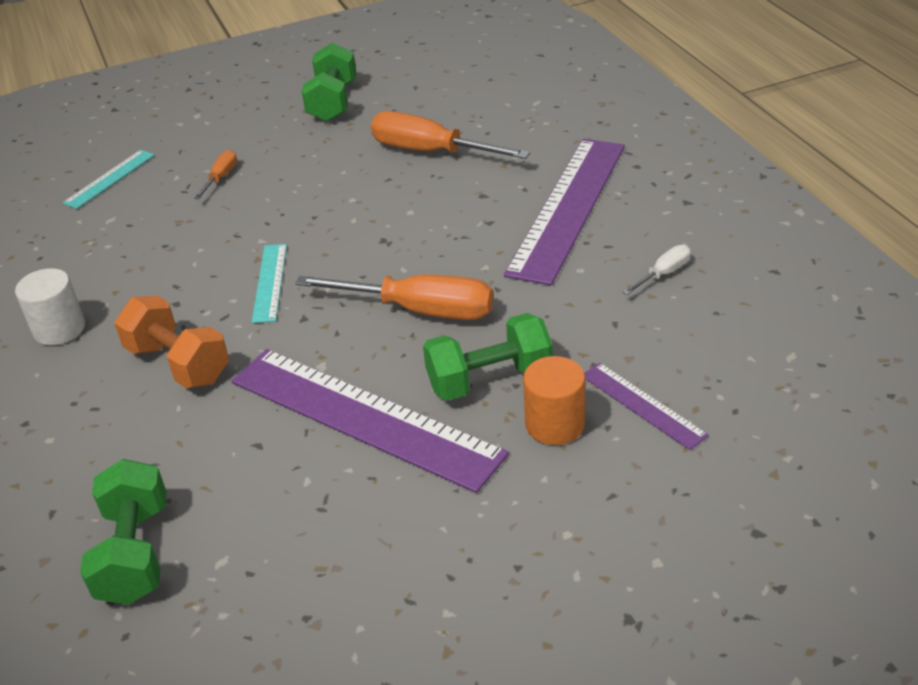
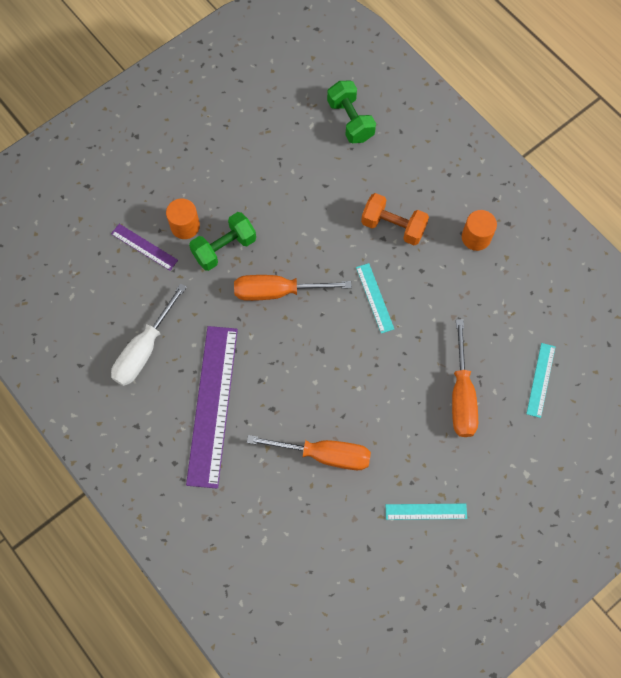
camera: 160 degrees right, 30 degrees up
white cylinder [15,268,85,345] -> orange cylinder [462,210,497,251]
orange screwdriver [194,150,237,199] -> orange screwdriver [452,320,478,437], size x2.10
purple ruler [231,349,509,493] -> none
green dumbbell [302,43,357,122] -> turquoise ruler [386,504,467,520]
white screwdriver [622,245,691,295] -> white screwdriver [111,283,187,386], size x2.10

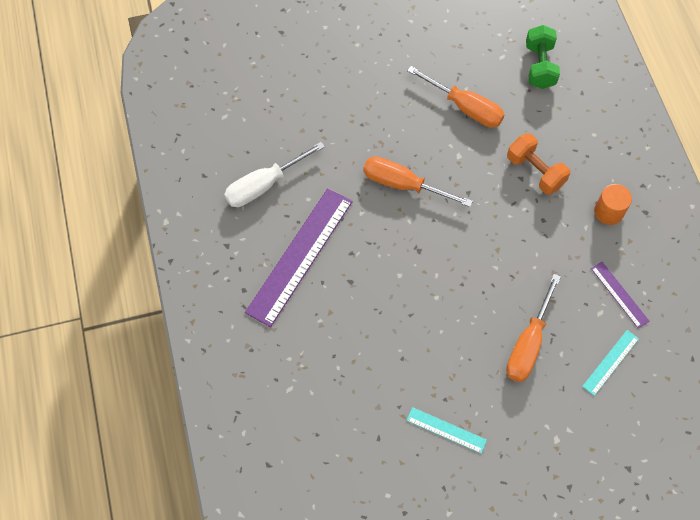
camera: 25 degrees right, 5 degrees down
purple ruler [111,224,178,271] -> purple ruler moved to [591,262,649,329]
orange cylinder [166,198,200,239] -> none
green dumbbell [189,212,256,271] -> none
orange screwdriver [247,435,371,470] -> orange screwdriver moved to [407,66,505,128]
turquoise ruler [356,263,394,333] -> none

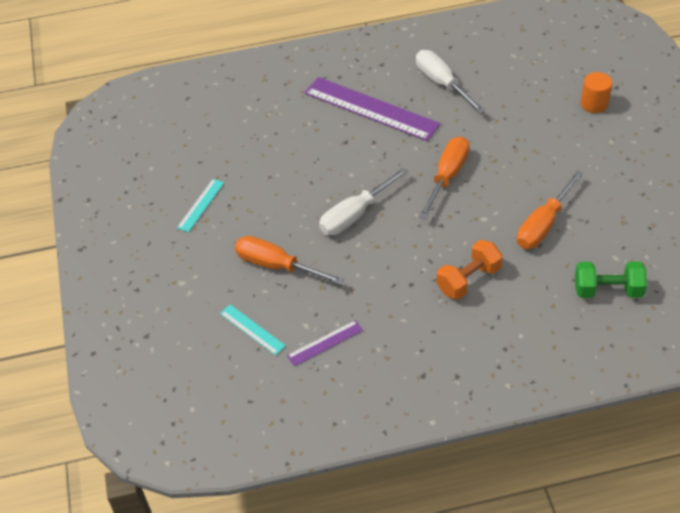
camera: 95 degrees right, 15 degrees down
orange cylinder [594,184,632,225] -> orange cylinder moved to [581,72,612,113]
none -> white screwdriver [319,168,408,235]

